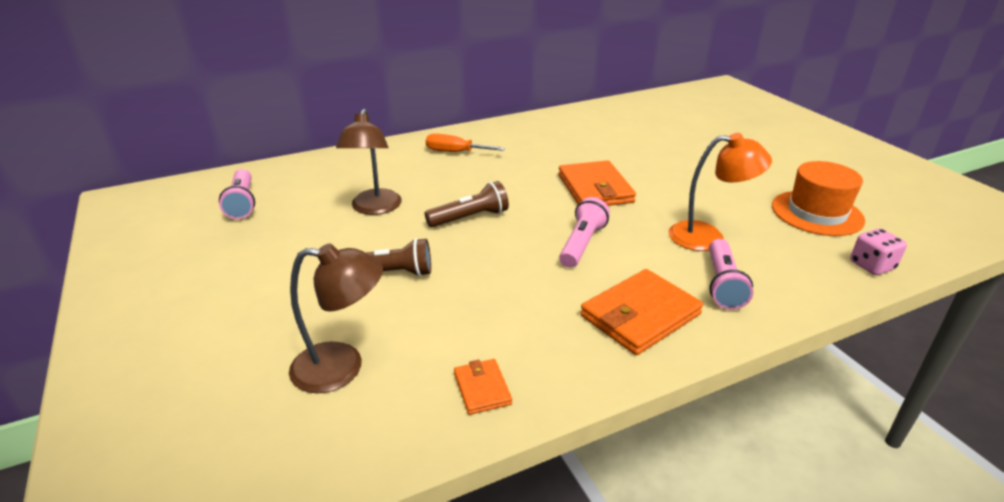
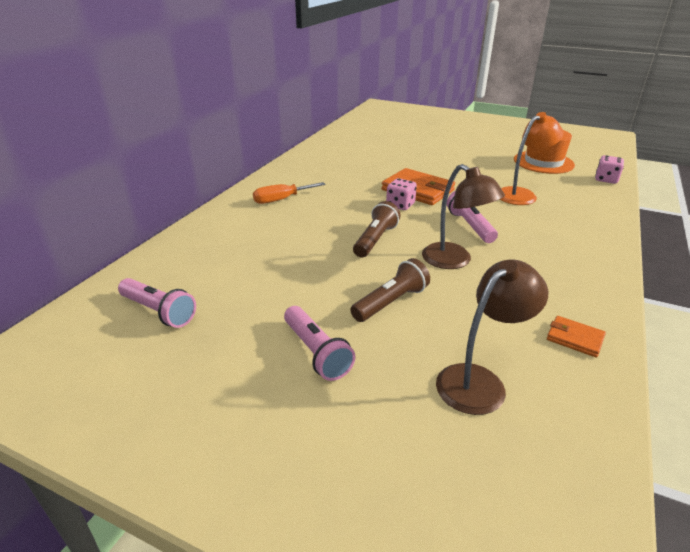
camera: 40 degrees left, 0 degrees up
brown lamp [336,109,402,215] -> brown lamp moved to [422,164,505,269]
orange wallet [580,269,703,355] -> none
pink flashlight [709,239,753,310] -> pink flashlight moved to [284,306,356,381]
none -> pink dice [386,178,417,210]

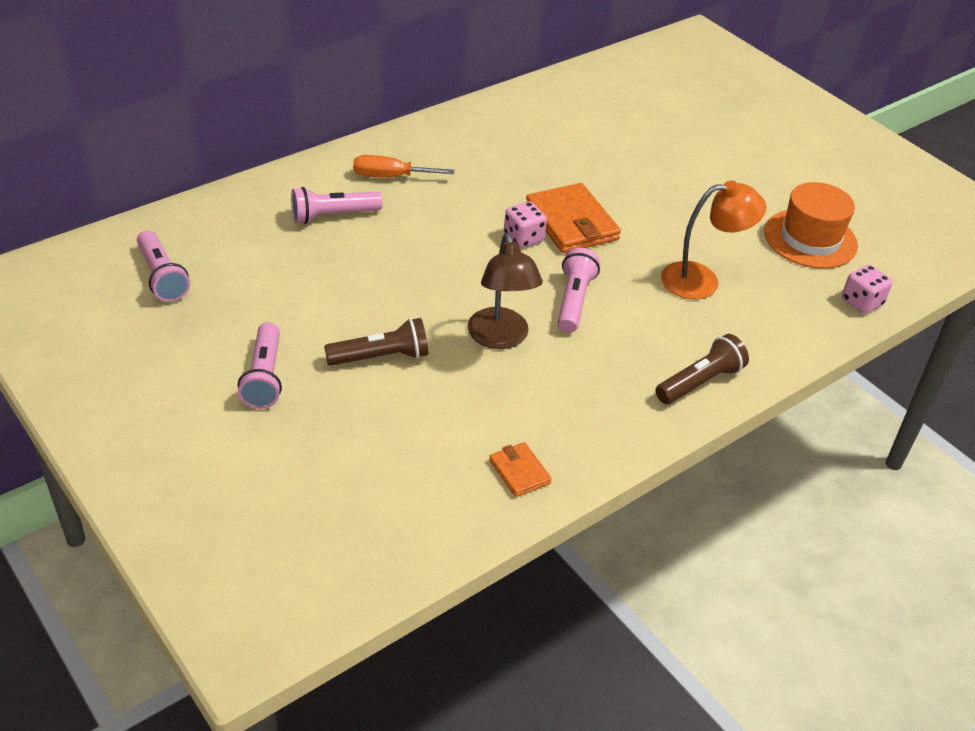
camera: 25 degrees right, 10 degrees up
brown flashlight [353,201,401,258] -> brown flashlight moved to [655,334,749,404]
brown lamp [436,260,548,415] -> none
none -> pink flashlight [291,187,383,224]

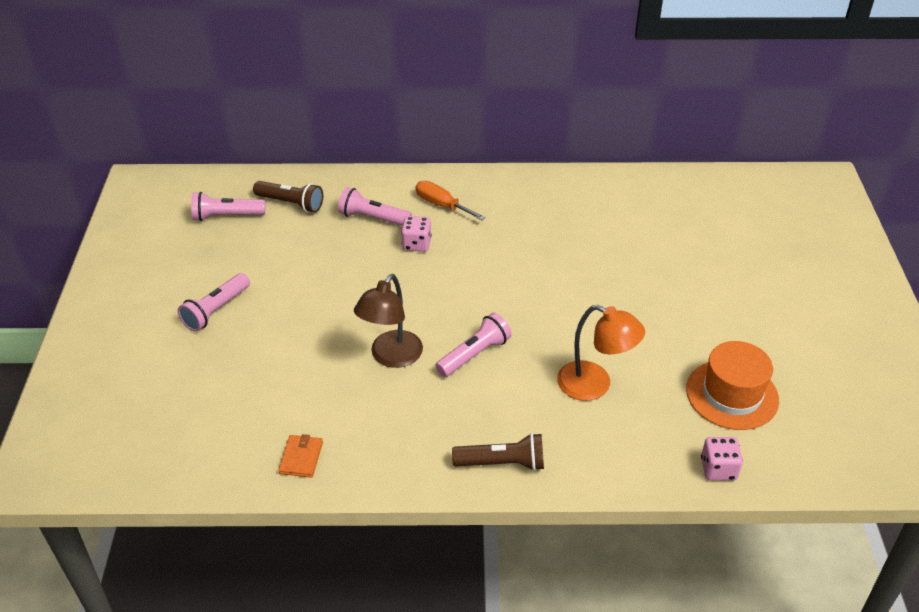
camera: 40 degrees right, 0 degrees up
pink flashlight [137,230,190,302] -> pink flashlight turned 75 degrees clockwise [191,192,265,221]
brown flashlight [324,318,428,366] -> brown flashlight moved to [253,181,323,213]
pink dice [504,202,547,248] -> pink dice moved to [401,216,432,252]
orange wallet [526,183,621,253] -> none

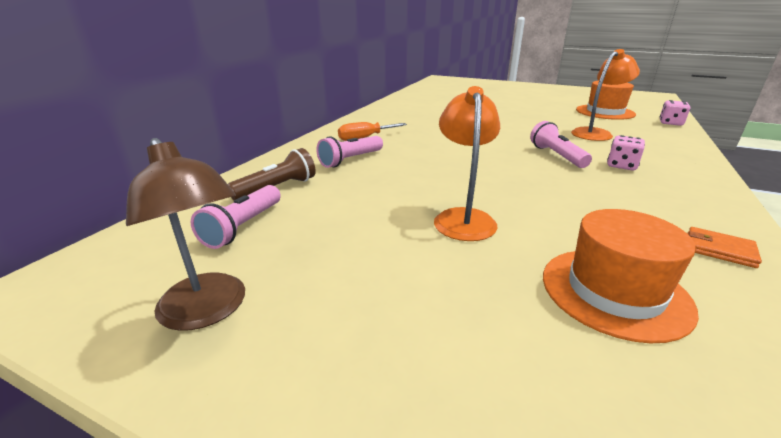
camera: 65 degrees left, 15 degrees down
pink flashlight [178,273,250,332] -> none
brown lamp [354,274,423,368] -> brown lamp moved to [126,138,245,331]
pink dice [401,216,432,252] -> pink dice moved to [607,135,645,170]
brown flashlight [452,433,544,471] -> none
none -> orange lamp [434,86,500,241]
none -> orange hat [543,209,699,343]

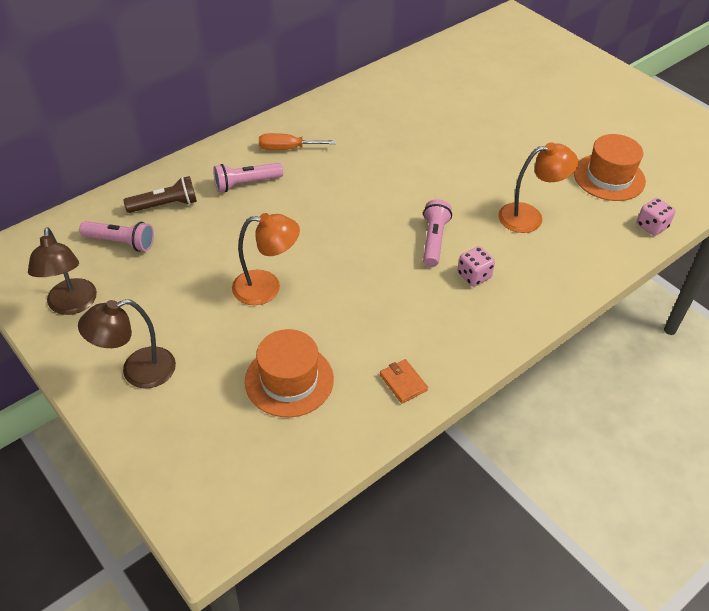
camera: 25 degrees right, 20 degrees up
pink flashlight [191,185,281,249] -> pink flashlight turned 120 degrees counterclockwise [79,221,154,252]
orange lamp [434,86,500,241] -> orange lamp turned 60 degrees clockwise [232,213,300,305]
none -> brown lamp [78,299,176,388]

